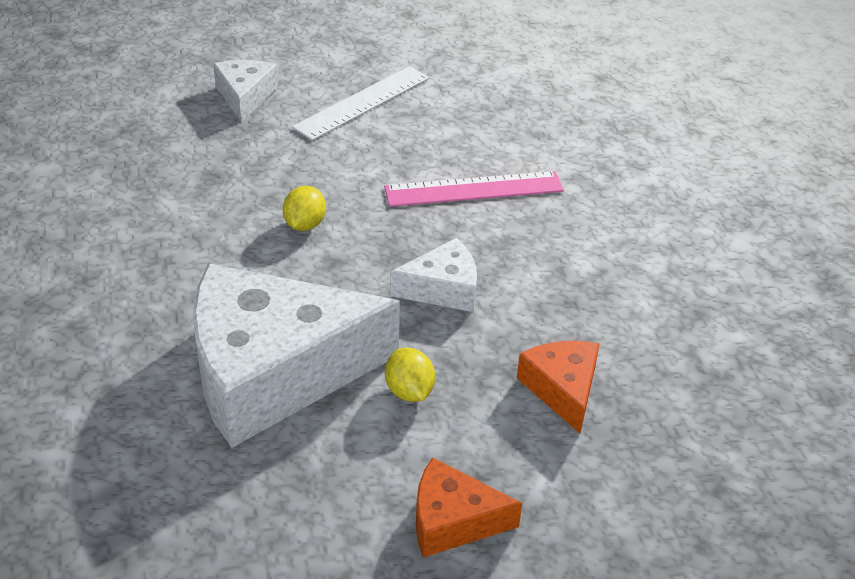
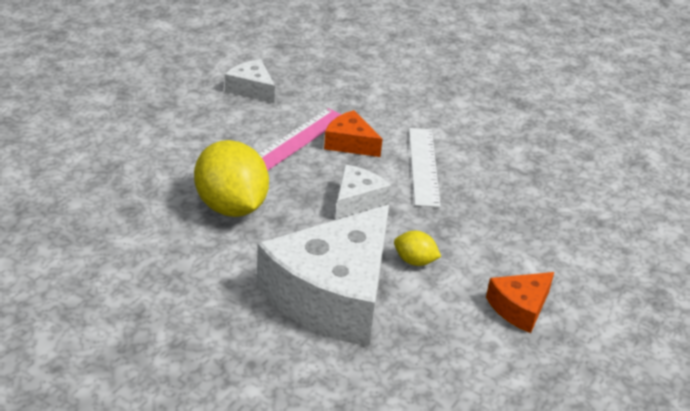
camera: 45 degrees left, 5 degrees down
white cheese [213,60,278,122] -> white cheese moved to [225,59,275,103]
yellow lemon [283,186,326,231] -> yellow lemon [194,140,269,217], size x2.17
white ruler [292,66,430,141] -> white ruler moved to [409,128,441,208]
orange cheese [517,341,600,433] -> orange cheese moved to [324,110,382,157]

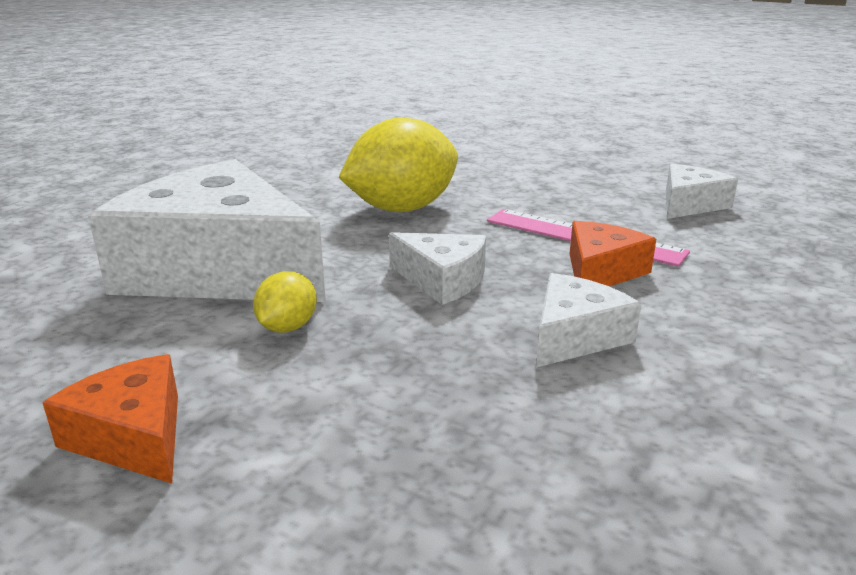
camera: 90 degrees right, 10 degrees down
white ruler [409,128,441,208] -> white cheese [536,273,641,368]

